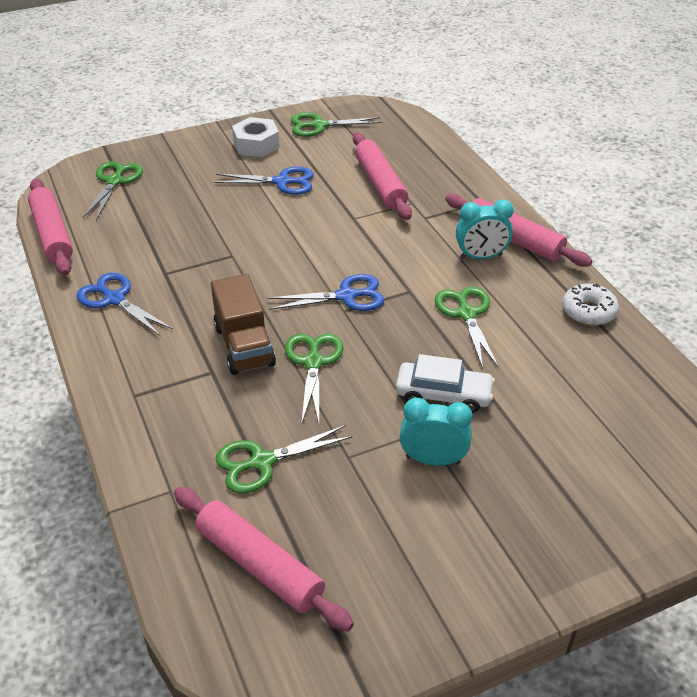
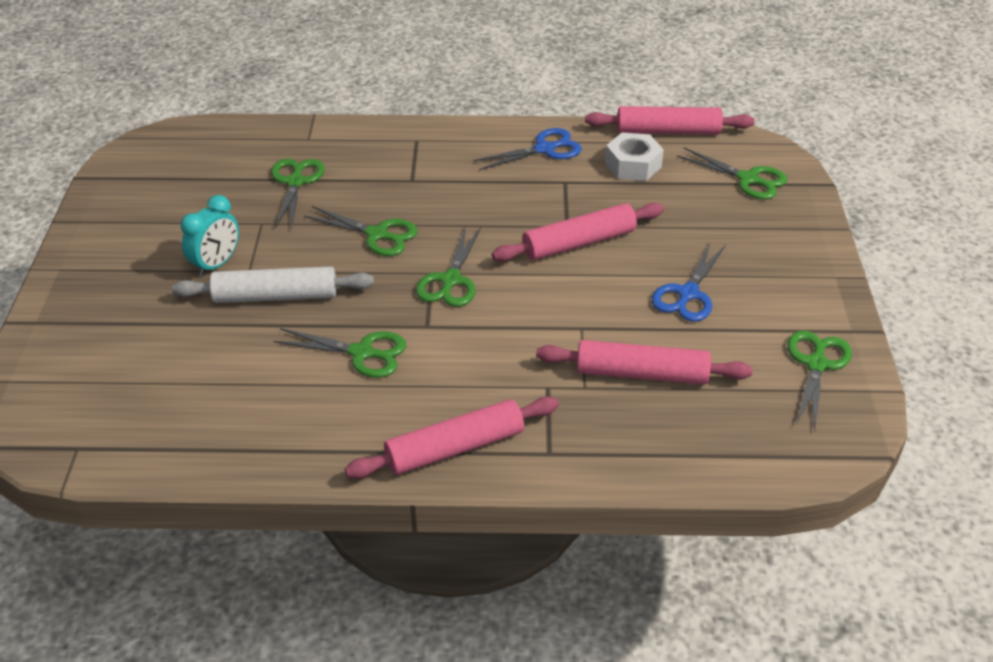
camera: 115 degrees right, 0 degrees up
pink rolling pin [174,487,354,632] -> pink rolling pin moved to [492,203,664,262]
brown truck [211,274,276,375] -> none
white nut [232,117,280,157] -> white nut moved to [605,132,664,181]
blue scissors [267,274,385,311] -> green scissors [416,227,481,307]
white car [396,354,495,413] -> white rolling pin [172,267,374,303]
turquoise clock [456,199,513,259] -> none
white donut [562,283,619,326] -> none

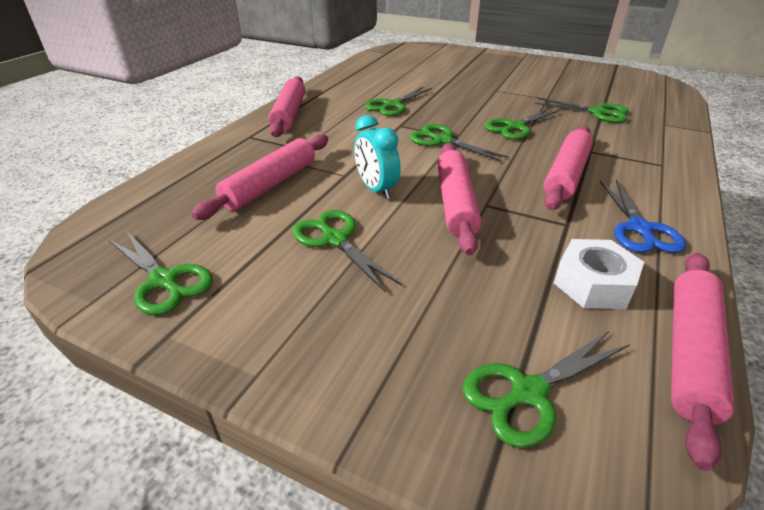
camera: 115 degrees right, 5 degrees down
white rolling pin [172,267,374,303] -> none
turquoise clock [181,195,239,277] -> turquoise clock moved to [354,115,401,199]
blue scissors [652,243,726,322] -> green scissors [292,210,402,293]
none -> pink rolling pin [544,126,593,210]

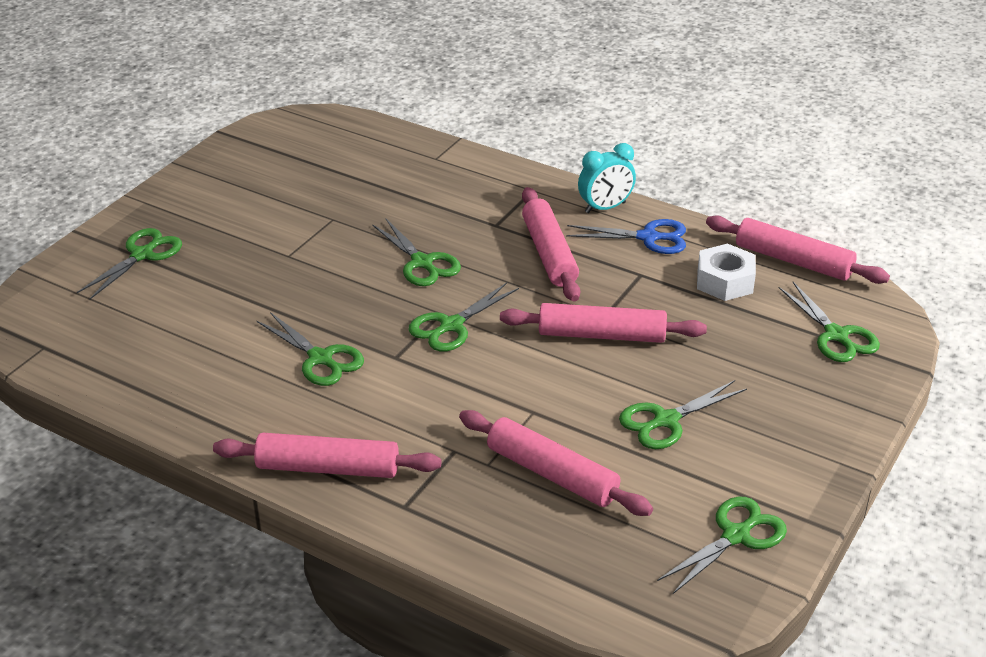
camera: 85 degrees left, 0 degrees up
turquoise clock [354,115,401,199] -> turquoise clock moved to [578,143,636,213]
green scissors [535,98,629,123] -> green scissors moved to [77,228,182,299]
pink rolling pin [544,126,593,210] -> pink rolling pin turned 45 degrees clockwise [522,187,580,301]

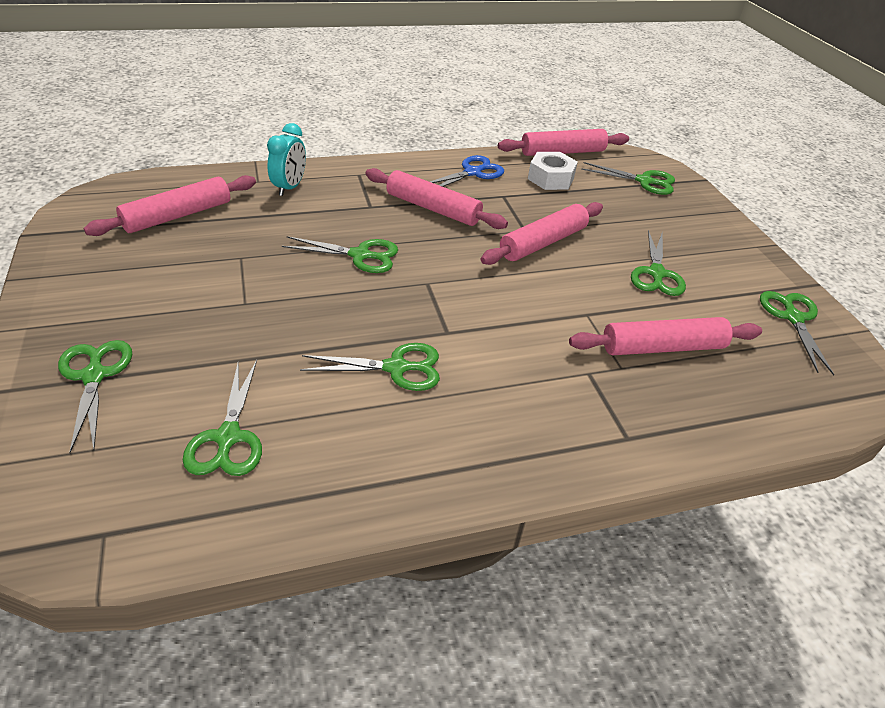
camera: 50 degrees left, 5 degrees up
pink rolling pin [213,433,441,478] -> pink rolling pin moved to [84,175,256,236]
green scissors [409,282,519,352] -> green scissors moved to [183,360,262,476]
turquoise clock [578,143,636,213] -> turquoise clock moved to [267,123,306,196]

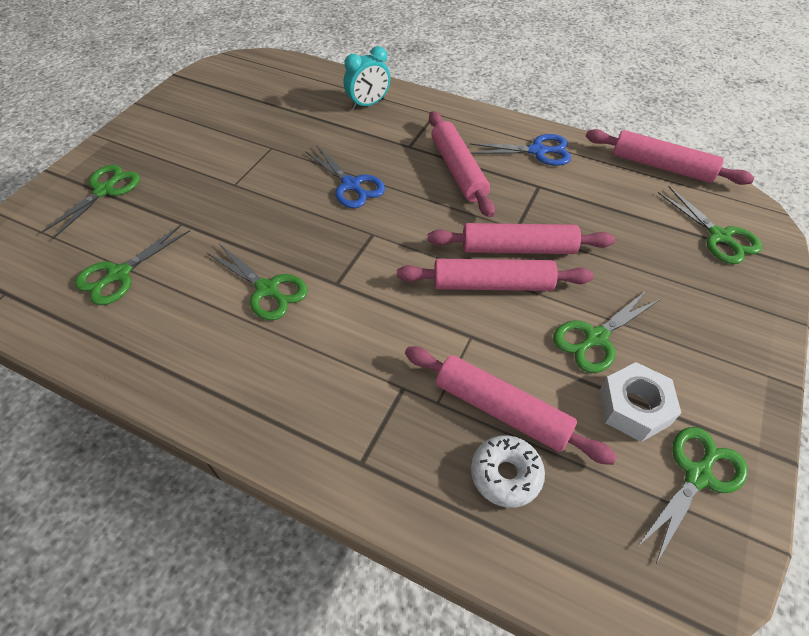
camera: 45 degrees right, 10 degrees up
pink rolling pin [84,175,256,236] -> pink rolling pin moved to [397,259,594,291]
green scissors [282,236,398,273] -> blue scissors [305,145,385,208]
white nut [528,152,578,190] -> white nut moved to [599,362,681,442]
none -> white donut [471,435,545,508]

